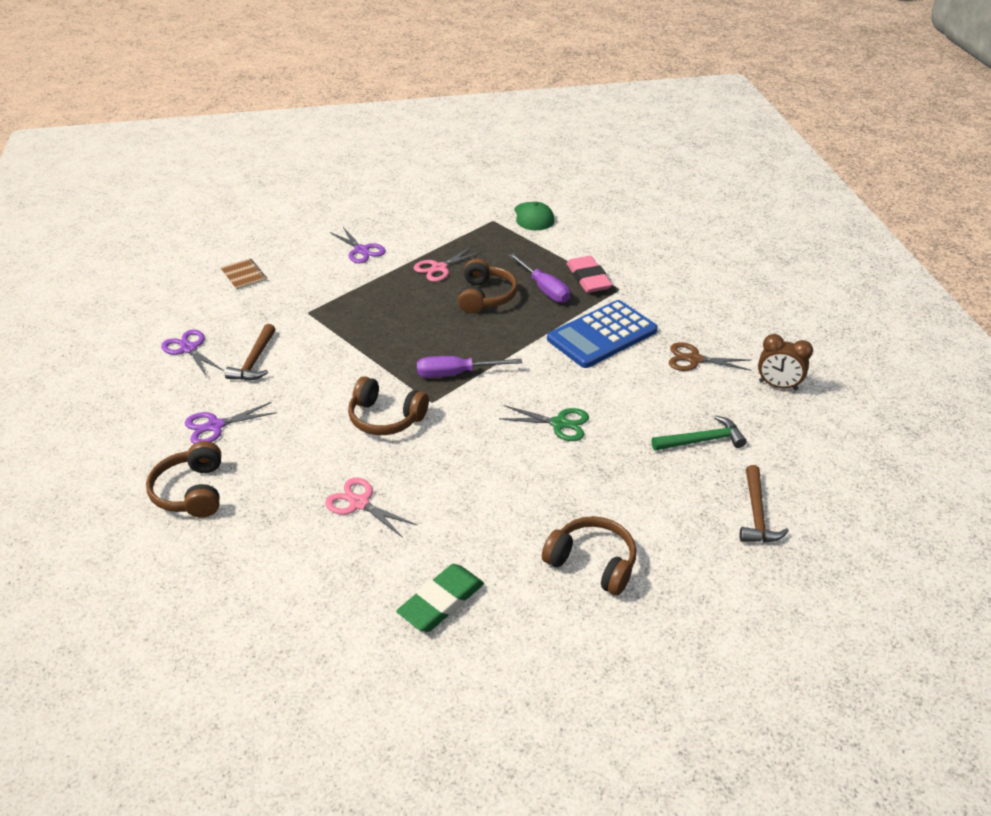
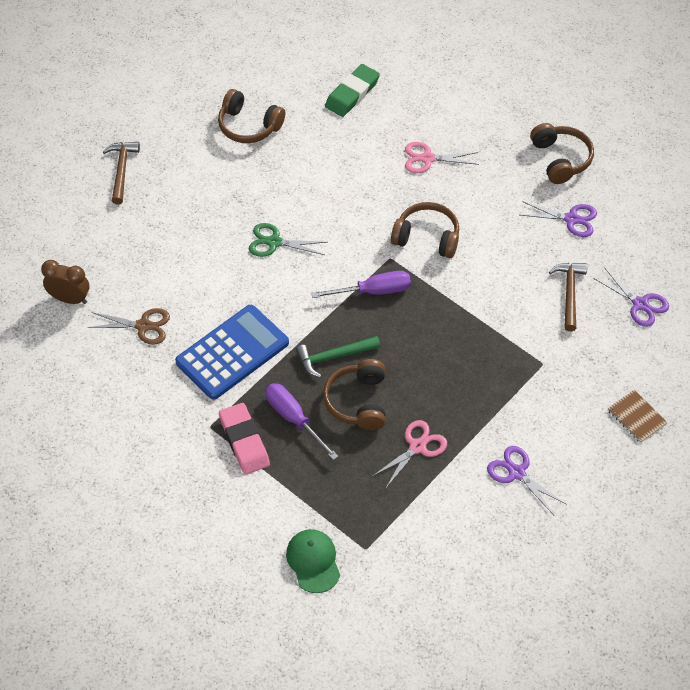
camera: 175 degrees right, 15 degrees up
purple scissors [185,402,277,444] -> purple scissors turned 45 degrees clockwise [521,201,597,237]
pink scissors [325,478,417,538] -> pink scissors turned 150 degrees clockwise [405,142,479,173]
green hammer [652,416,747,451] -> green hammer moved to [296,336,380,378]

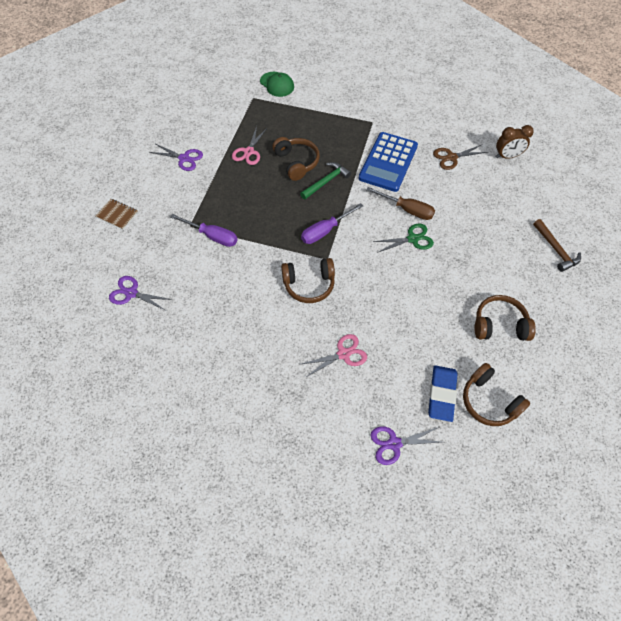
camera: 155 degrees right, 5 degrees up
pink eraser [219,403,270,475] -> none
purple screwdriver [265,383,338,460] -> purple screwdriver moved to [170,214,238,247]
green eraser [325,64,380,117] -> blue eraser [428,365,458,422]
purple scissors [521,201,597,237] -> purple scissors moved to [370,426,440,465]
brown headphones [530,123,594,184] -> brown headphones moved to [463,363,531,426]
brown hammer [549,263,587,331] -> none
none -> brown screwdriver [366,187,435,220]

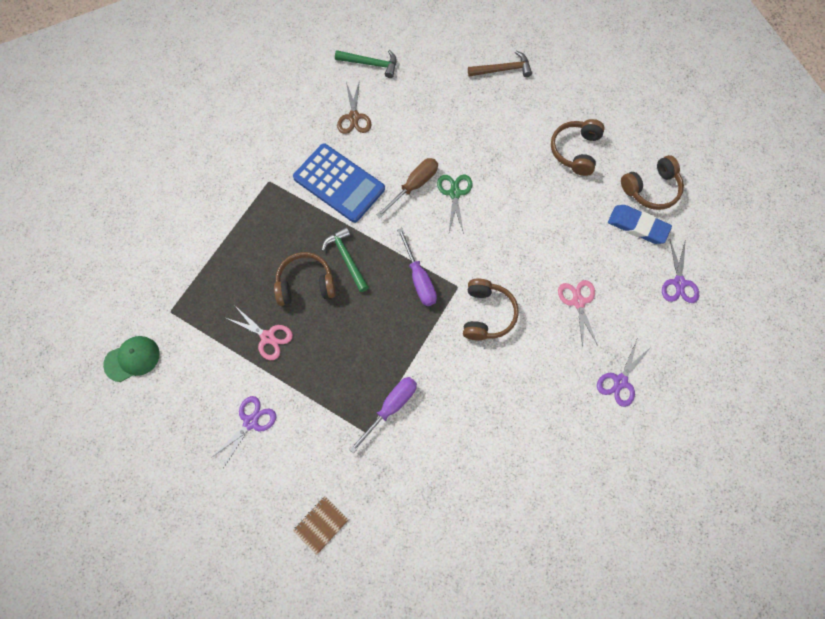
camera: 75 degrees left, 10 degrees up
purple scissors [109,276,173,311] -> purple scissors moved to [597,340,652,407]
green cap [260,72,294,97] -> green cap moved to [103,336,160,382]
brown clock [496,125,534,159] -> green hammer [335,50,397,78]

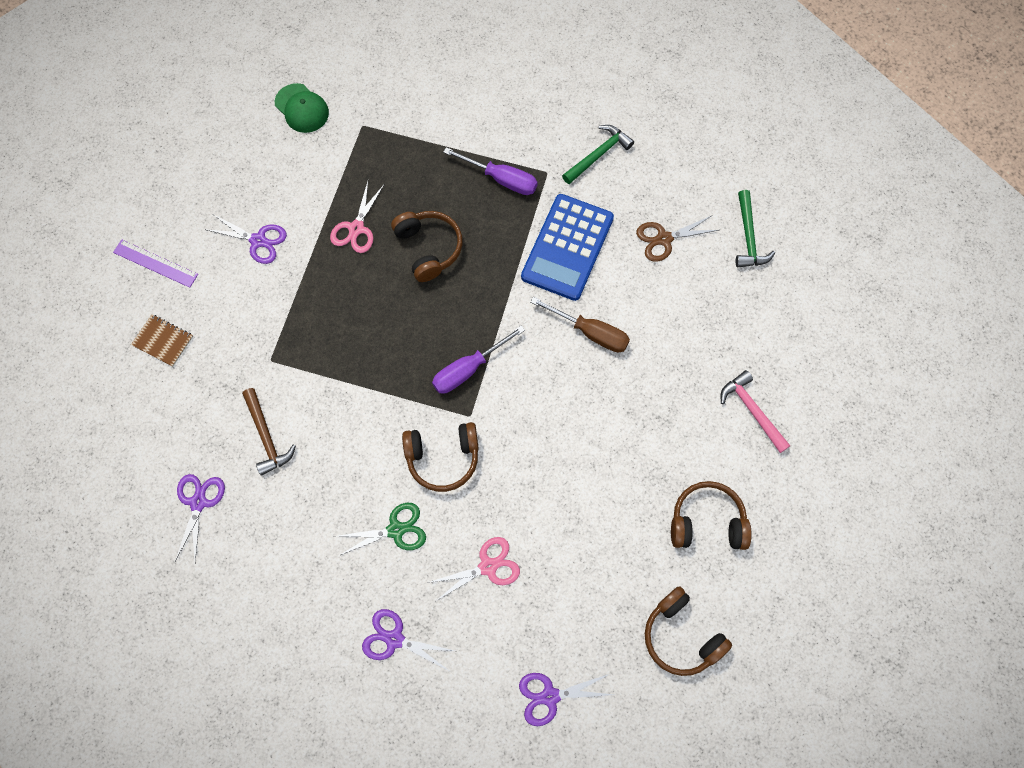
camera: 75 degrees right, 0 degrees up
green hammer [322,227,369,292] -> green hammer moved to [562,125,634,184]
purple screwdriver [349,377,417,453] -> purple screwdriver moved to [443,147,538,195]
green scissors [437,175,472,234] -> green scissors moved to [334,503,426,556]
brown hammer [468,51,532,77] -> brown hammer moved to [242,388,296,476]
blue eraser [608,205,672,244] -> none
none -> purple ruler [113,240,198,288]
none -> purple scissors [175,474,225,562]
none -> pink hammer [721,370,790,453]

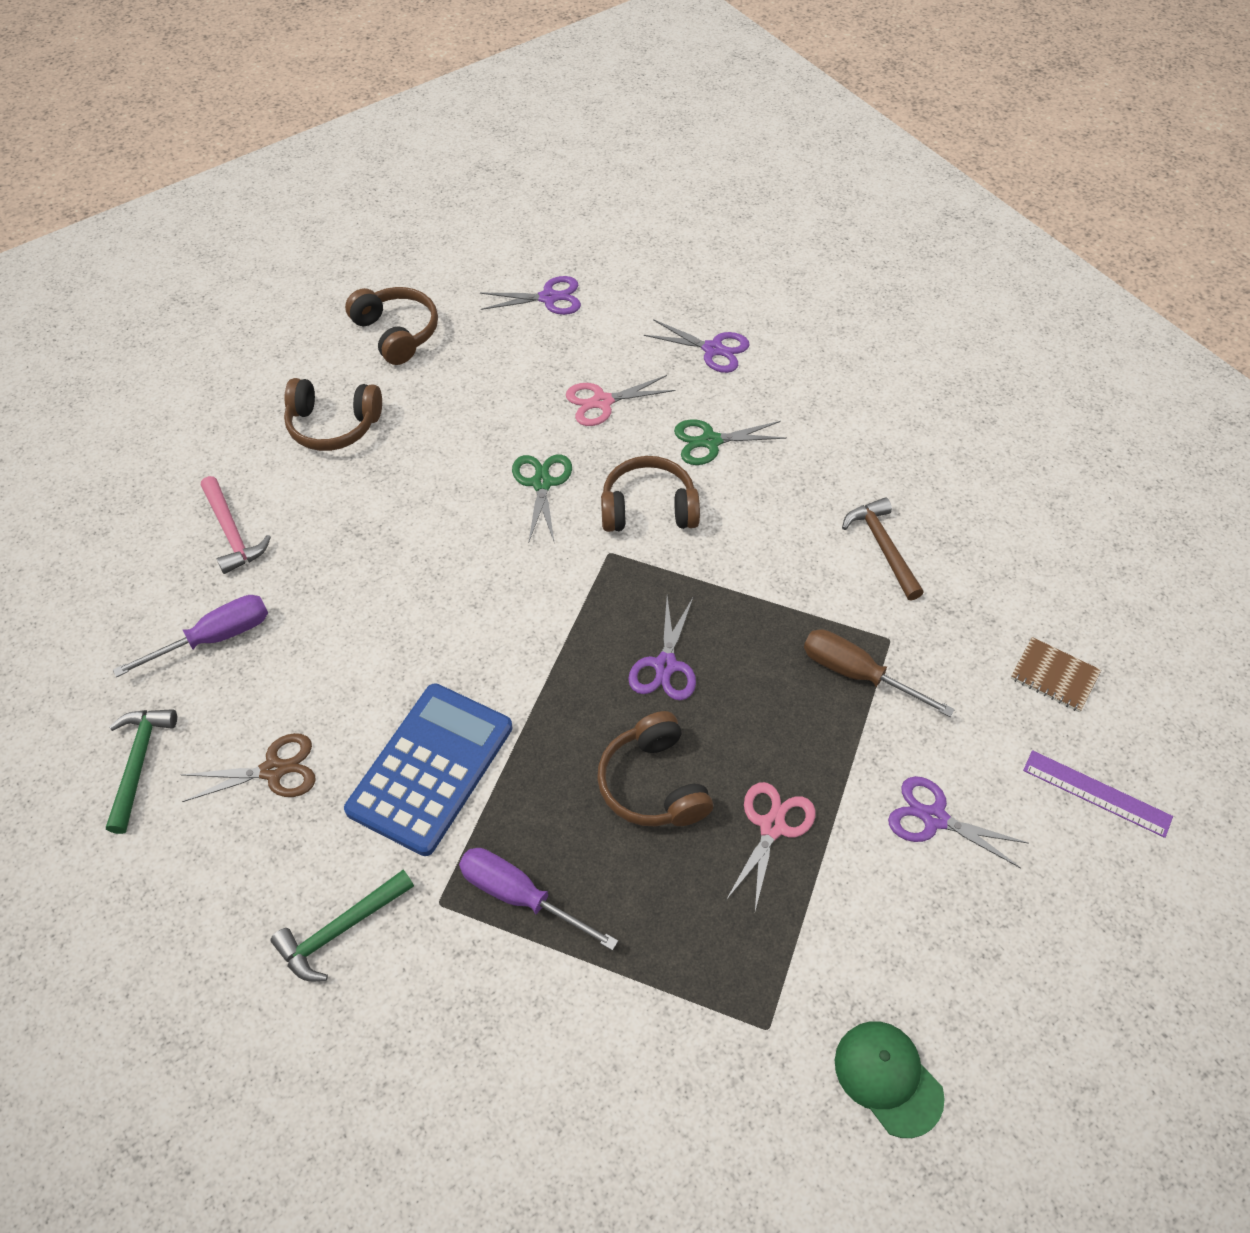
camera: 175 degrees left, 15 degrees down
purple scissors [175,474,225,562] -> purple scissors moved to [628,597,696,700]
purple screwdriver [432,326,525,394] -> purple screwdriver moved to [113,595,268,677]
brown screwdriver [531,297,630,352] -> brown screwdriver moved to [804,629,955,717]
none -> green scissors [512,454,572,544]

